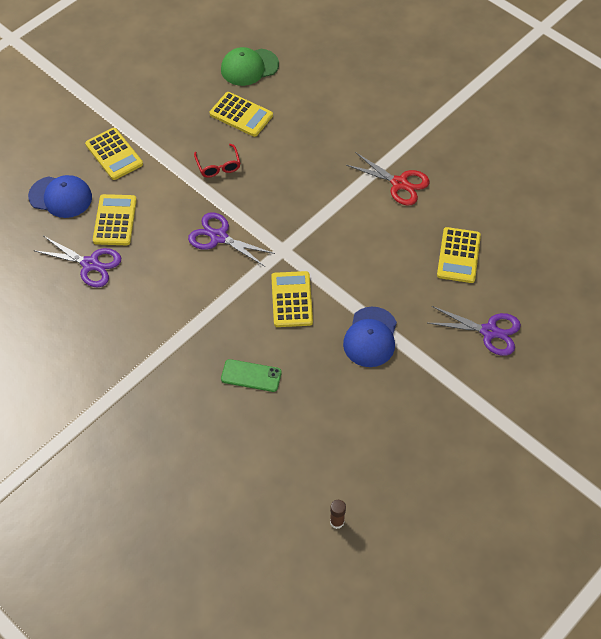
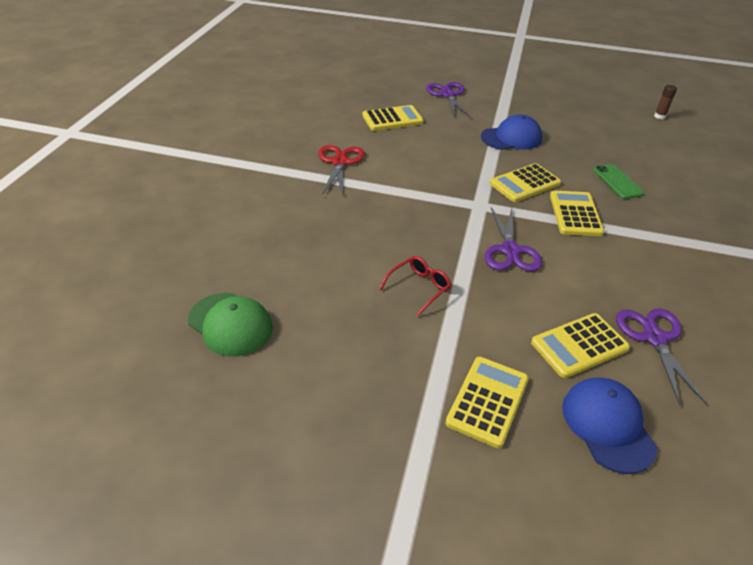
camera: 120 degrees left, 15 degrees down
yellow calculator [210,92,273,137] -> yellow calculator moved to [550,191,604,236]

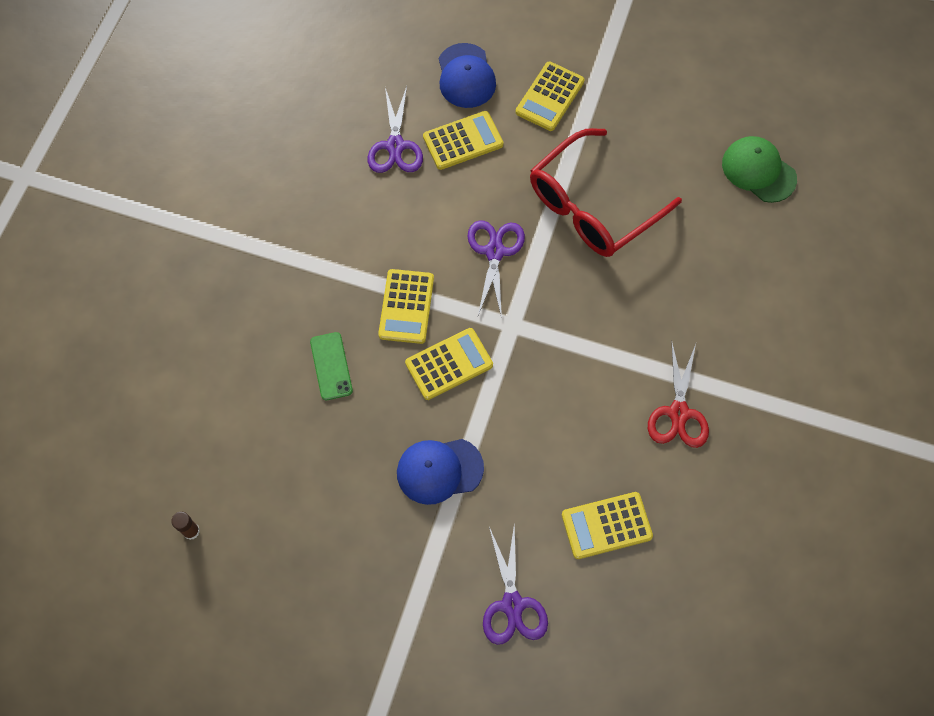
camera: 175 degrees left, 25 degrees up
red glasses [379,256,451,316] -> red glasses [530,128,682,257], size x2.32

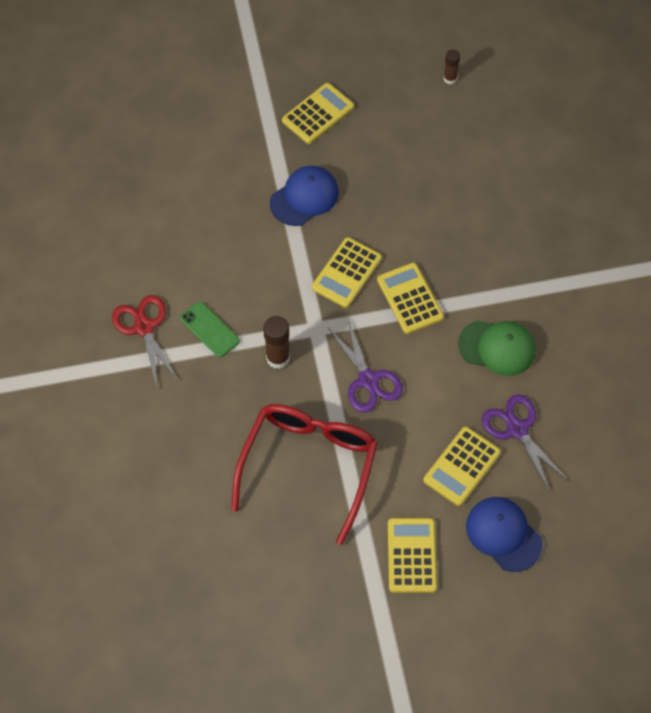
camera: 150 degrees right, 5 degrees down
green phone [310,332,353,400] -> green phone moved to [180,302,240,358]
purple scissors [483,523,548,645] -> none
yellow calculator [562,492,653,559] -> yellow calculator moved to [282,83,354,144]
green cap [722,136,797,203] -> green cap moved to [458,320,536,376]
none -> brown glue stick [263,316,290,369]

